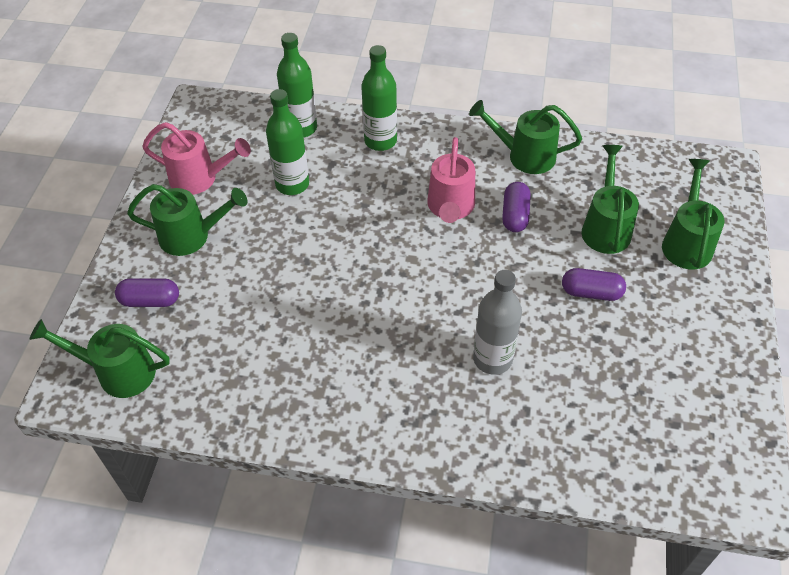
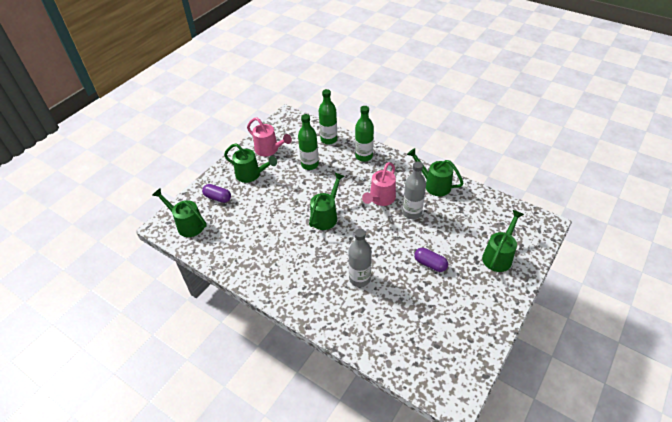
camera: 25 degrees right, 5 degrees down
purple capsule [502,182,531,232] -> grey bottle [402,161,426,219]
green watering can [582,145,639,254] -> green watering can moved to [309,173,345,230]

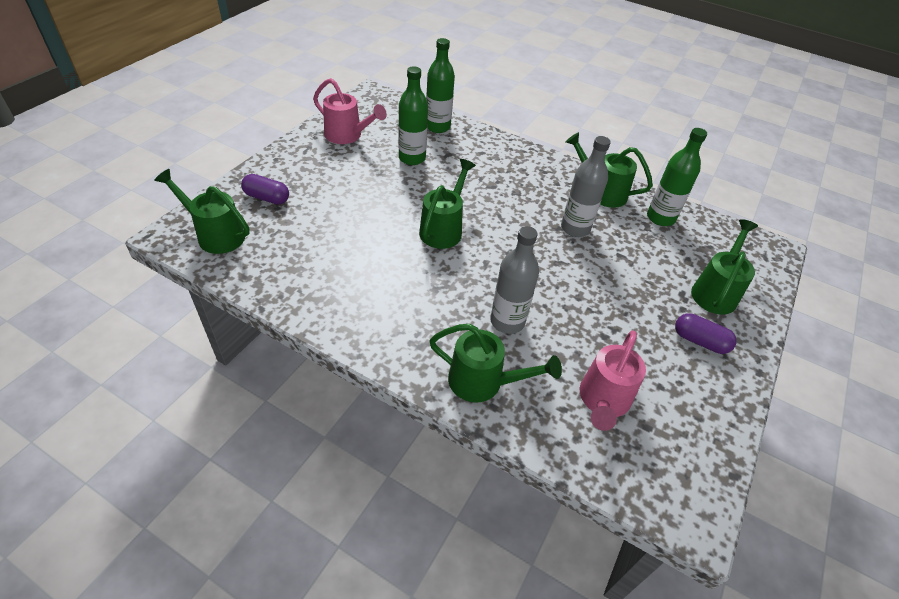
camera: 10 degrees left, 0 degrees up
green watering can [224,143,277,183] -> green watering can moved to [429,324,562,403]
green bottle [355,106,374,162] -> green bottle moved to [647,128,707,226]
pink watering can [362,162,396,206] -> pink watering can moved to [580,331,646,431]
purple capsule [414,248,448,272] -> purple capsule moved to [675,313,737,354]

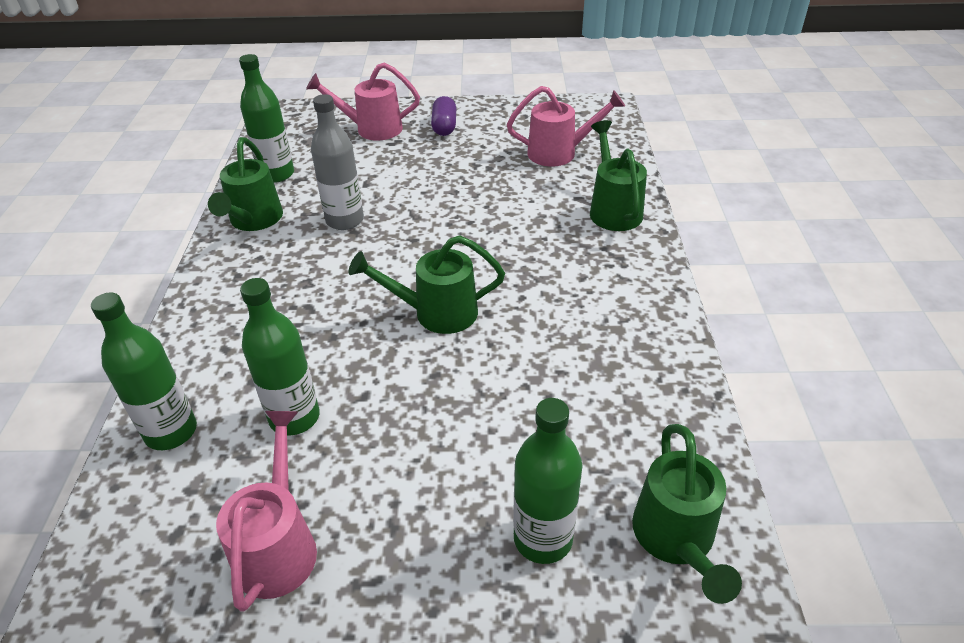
camera: 115 degrees left, 5 degrees down
purple capsule [241,174,289,205] -> green bottle [513,398,582,564]
grey bottle [490,226,539,334] -> none
green watering can [691,219,758,314] -> pink watering can [306,62,420,141]

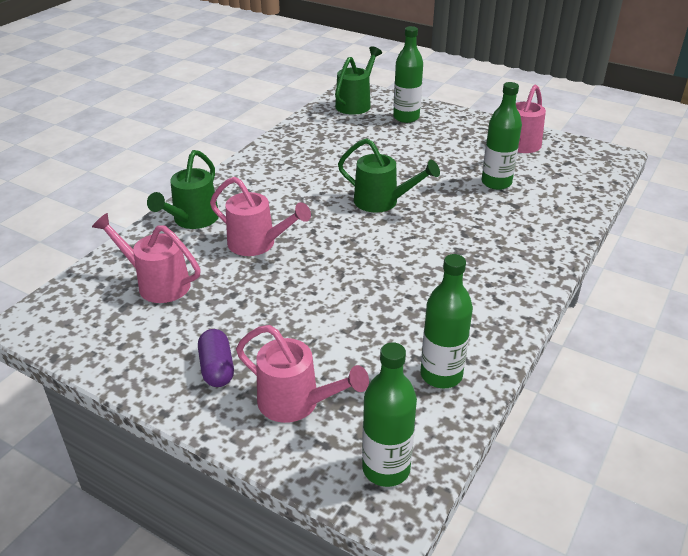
camera: 150 degrees left, 5 degrees down
green bottle [91,292,197,450] -> green bottle moved to [362,342,417,487]
green watering can [208,137,283,231] -> none
grey bottle [311,94,364,230] -> none
purple capsule [431,96,456,136] -> purple capsule turned 45 degrees counterclockwise [198,329,234,387]
none -> pink watering can [210,177,311,256]

